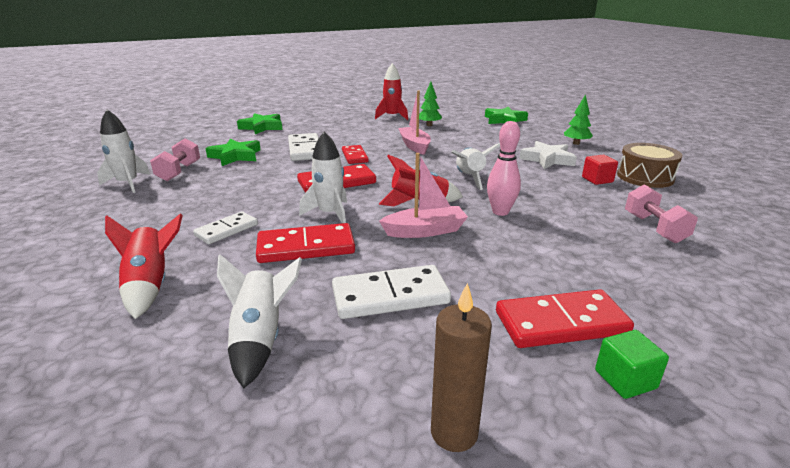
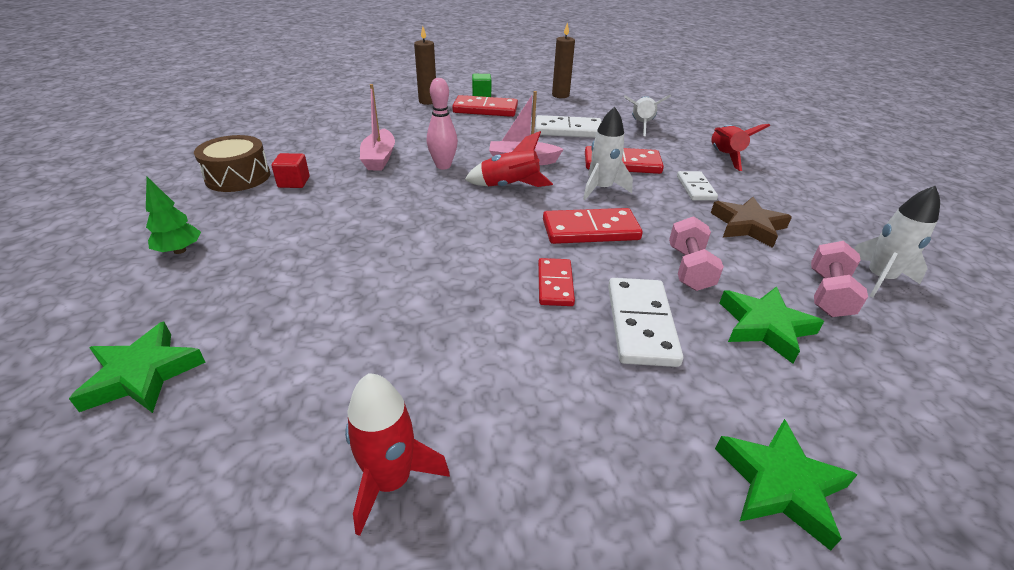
camera: 165 degrees left, 10 degrees up
white domino [193,211,258,244] -> white domino turned 60 degrees counterclockwise [677,171,718,201]
pink boat [398,90,431,155] -> pink boat moved to [360,84,395,170]
green tree [419,82,442,126] -> none
white rocket [451,143,500,190] -> none
white star [519,141,577,169] -> none
pink dumbbell [625,184,698,243] -> pink dumbbell moved to [669,216,724,291]
none -> brown candle [414,26,436,105]
none -> brown star [711,197,792,248]

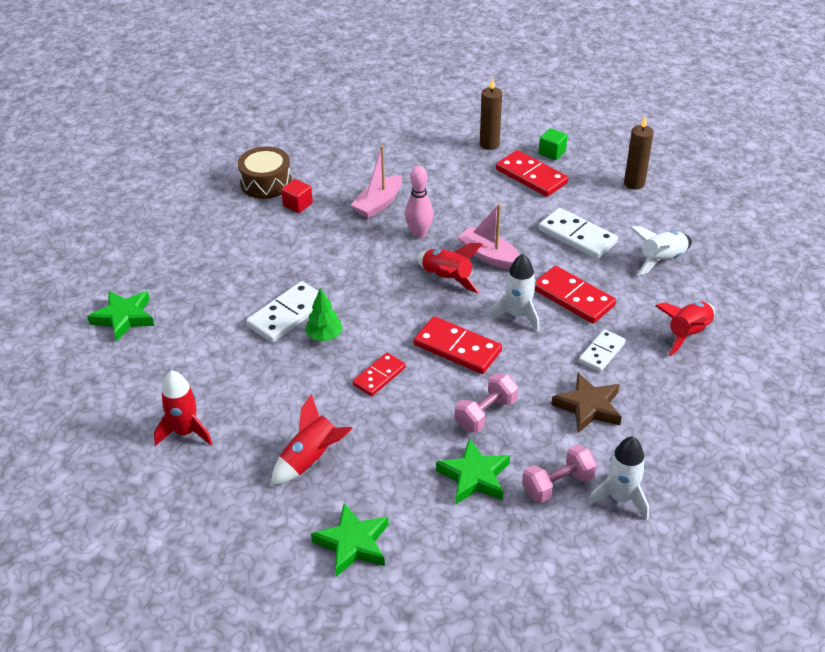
camera: 40 degrees right, 5 degrees up
green tree [146,177,201,254] -> green tree moved to [305,288,343,341]
white domino [608,278,683,367] -> white domino moved to [246,281,327,343]
none -> red rocket [271,394,353,485]

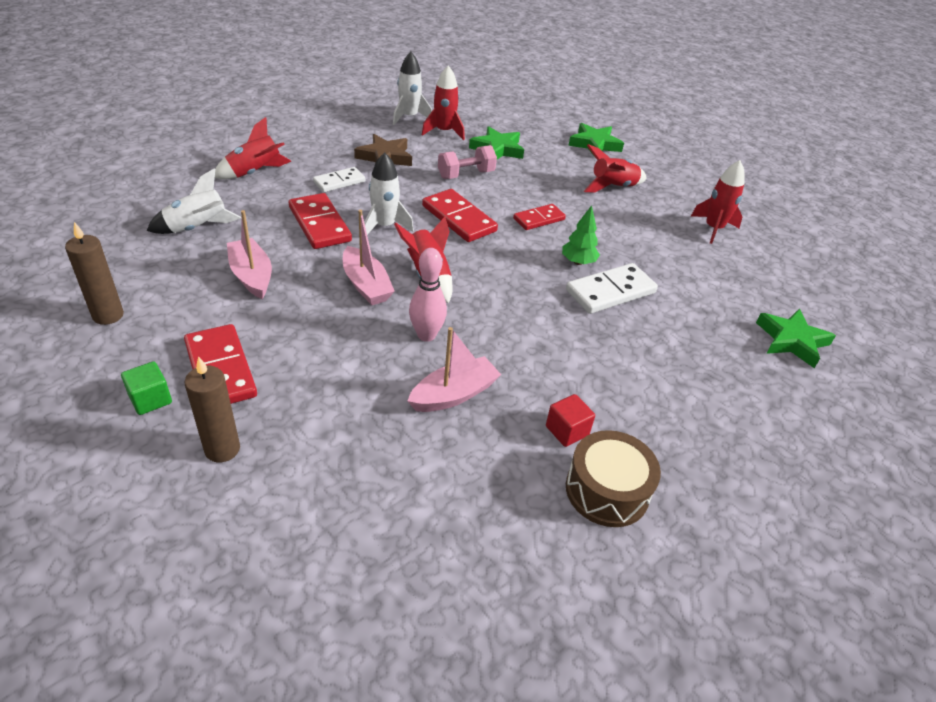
camera: 165 degrees left, 0 degrees up
pink dumbbell [522,445,597,503] -> red rocket [422,65,465,140]
white domino [539,208,618,259] -> pink boat [227,210,272,299]

